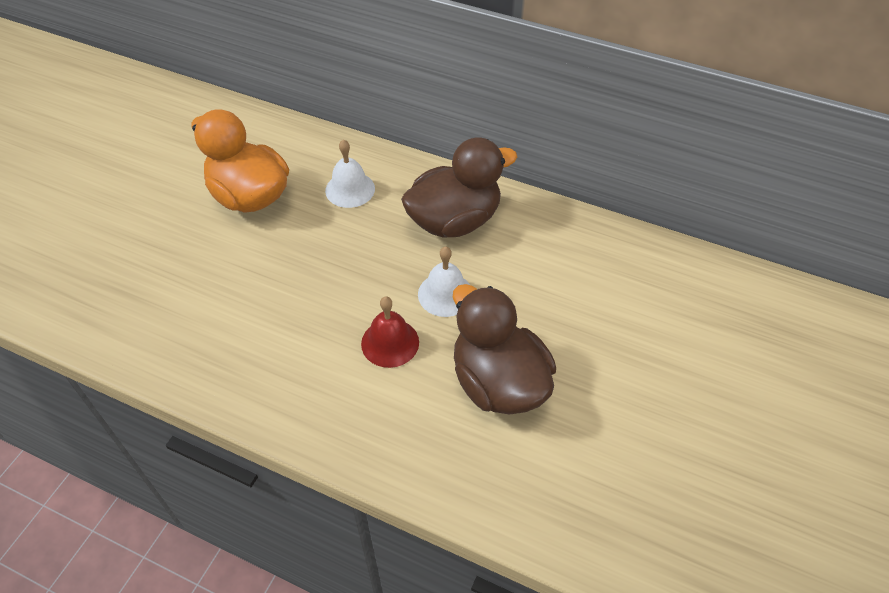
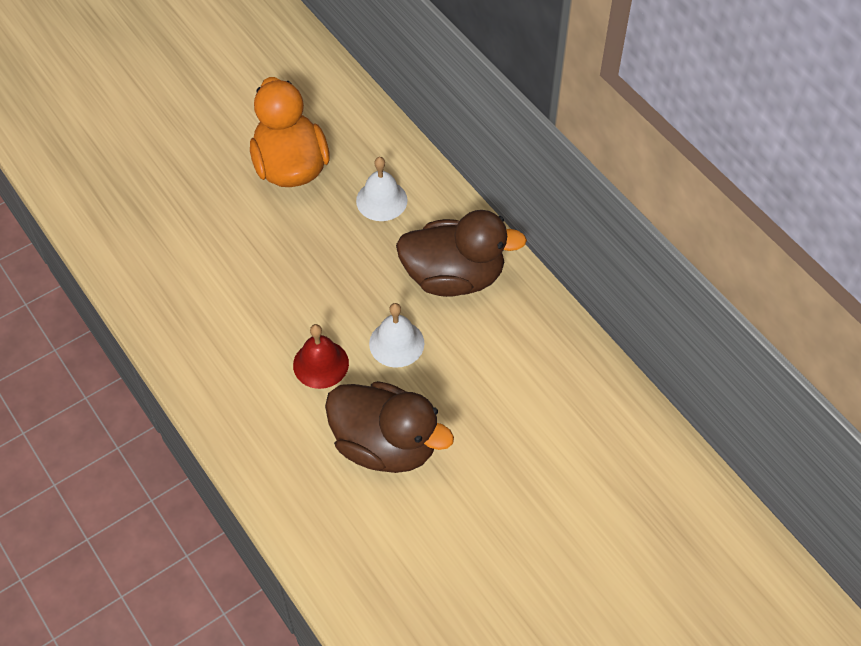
camera: 30 degrees right, 5 degrees up
brown duck [452,284,556,414] -> brown duck turned 120 degrees clockwise [325,381,454,473]

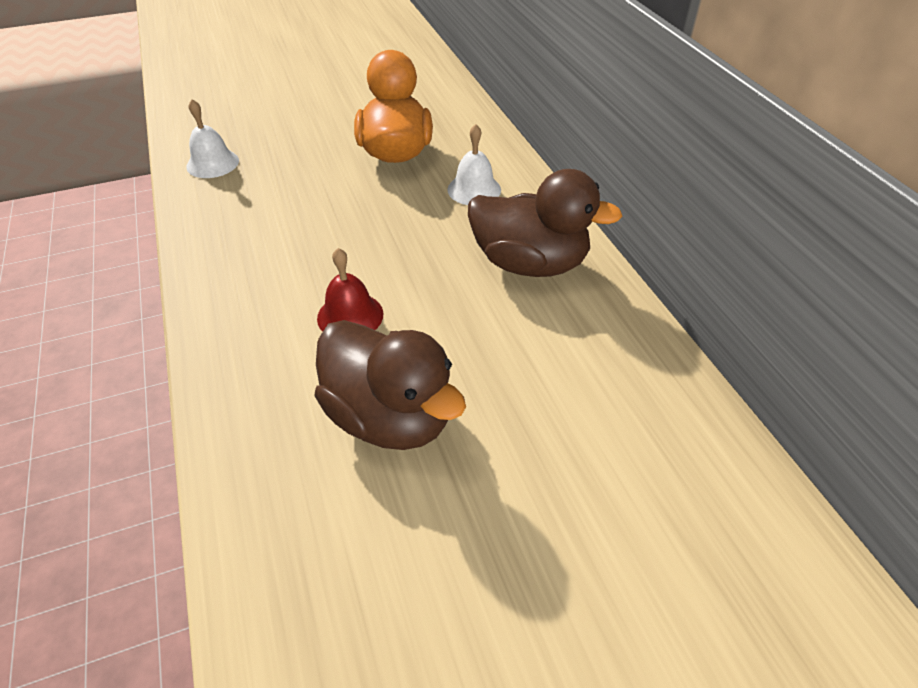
camera: 15 degrees right, 10 degrees down
white bell [369,303,424,368] -> white bell moved to [186,99,239,178]

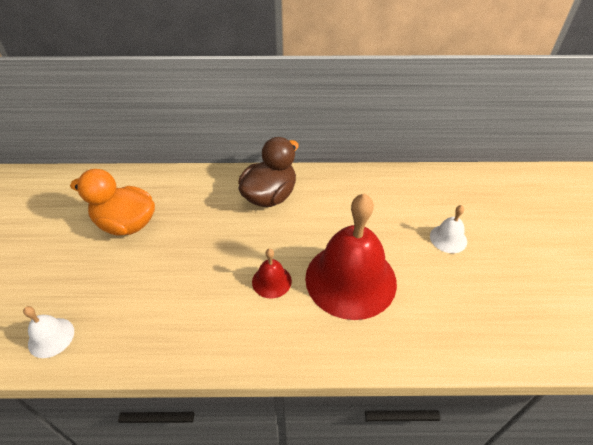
camera: 70 degrees left, 0 degrees up
brown duck [315,320,466,450] -> red bell [305,193,397,320]
white bell [447,124,501,205] -> white bell moved to [430,205,467,253]

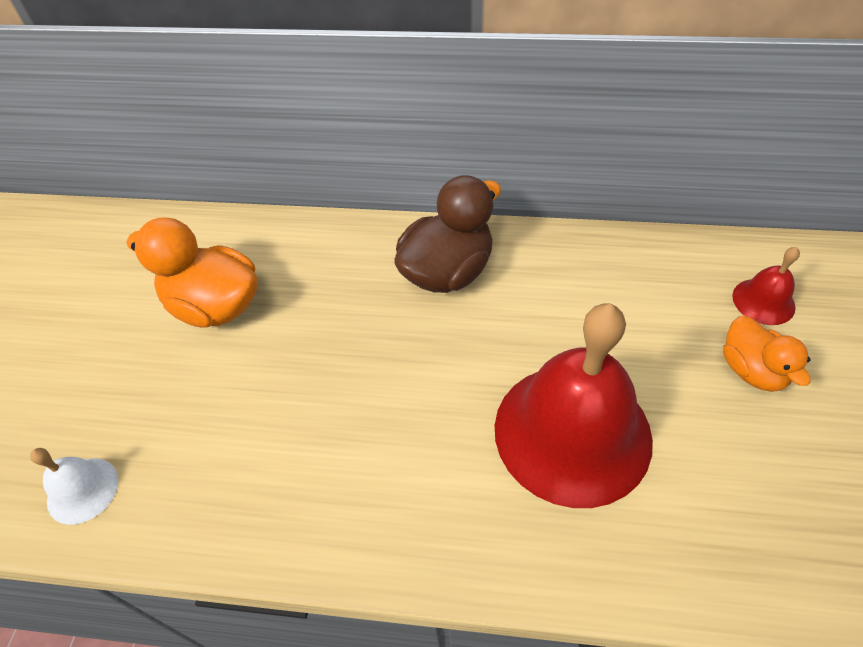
camera: 10 degrees right, 5 degrees up
red bell [252,249,292,299] -> red bell moved to [732,247,800,325]
white bell [430,205,467,253] -> orange duck [723,316,811,392]

